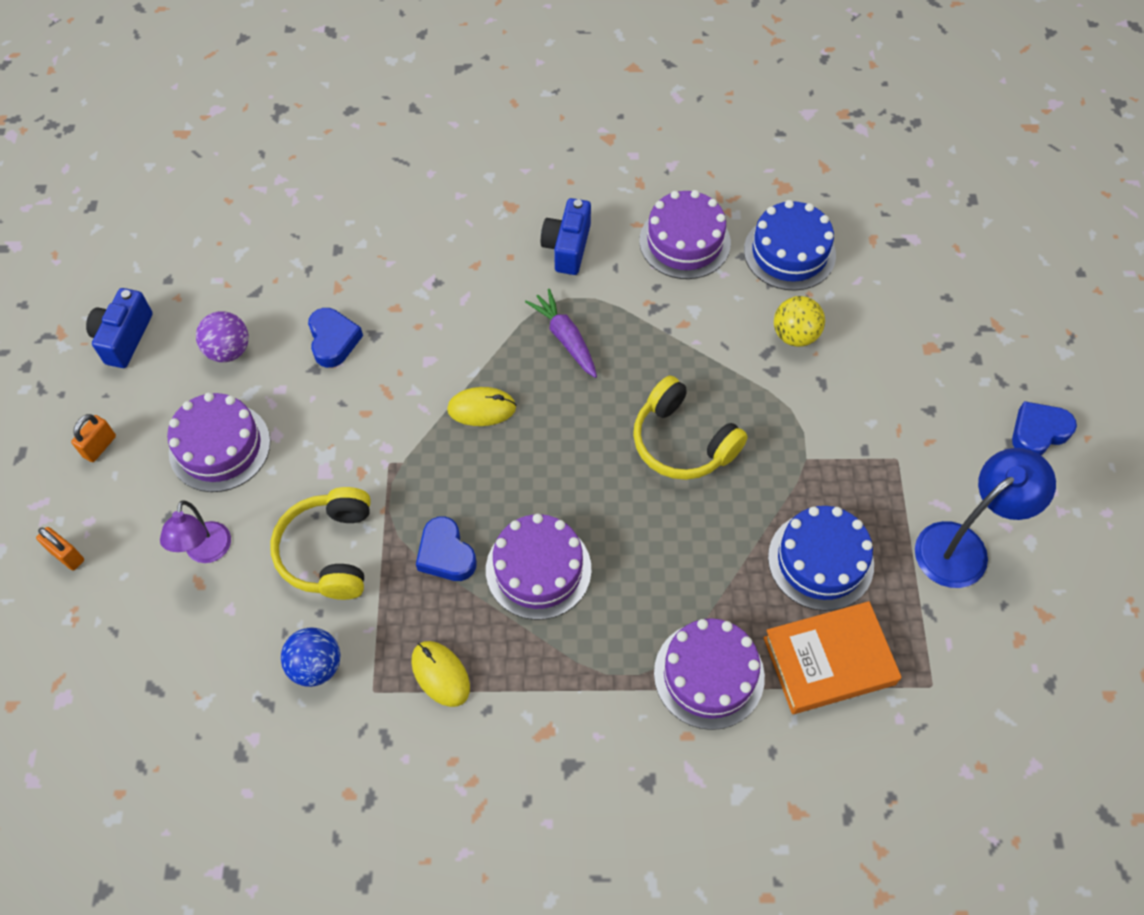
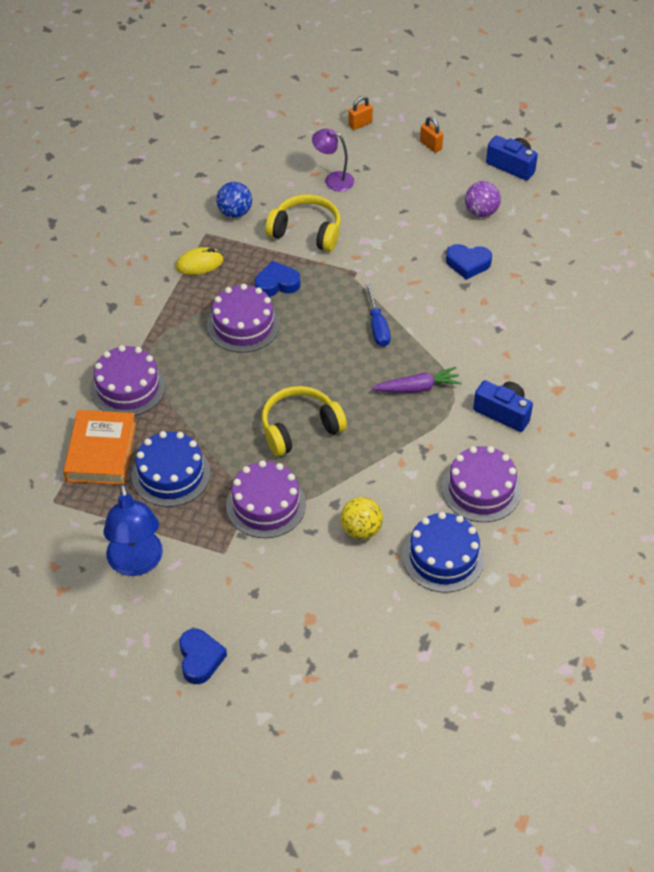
camera: 110 degrees right, 10 degrees down
purple cake [167,392,270,492] -> purple cake moved to [226,460,306,538]
yellow mouse [447,387,516,426] -> blue screwdriver [366,284,391,347]

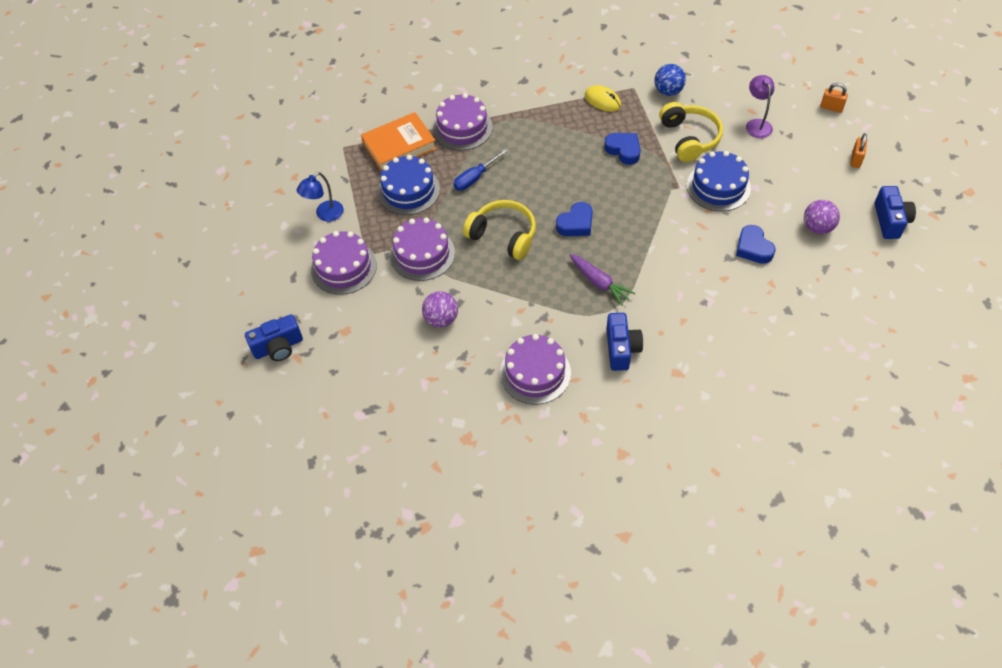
camera: 60 degrees right, 5 degrees up
blue lamp [104,484,163,576] -> blue lamp [297,172,344,222], size x0.63
blue heart [179,629,227,684] -> blue heart moved to [556,202,593,236]
purple cake [207,284,280,353] -> purple cake moved to [311,231,377,295]
yellow ball [340,497,383,540] -> purple ball [422,292,458,328]
blue screwdriver [366,284,391,347] -> blue screwdriver moved to [453,149,508,191]
blue cake [403,512,485,593] -> blue cake moved to [687,151,751,211]
none -> blue camera [245,314,303,361]

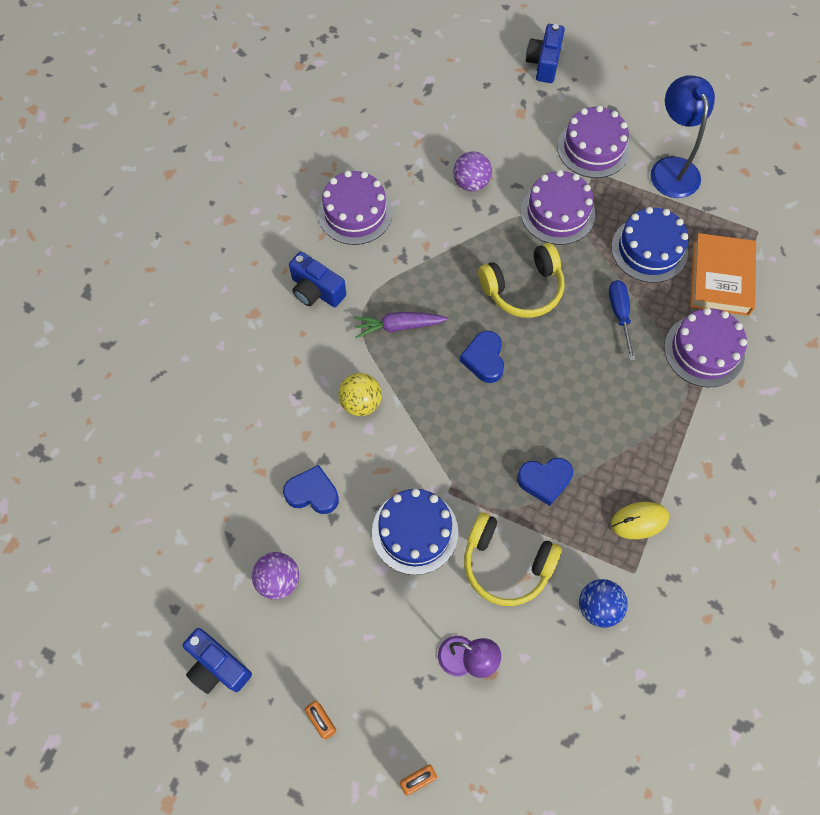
camera: 125 degrees right, 10 degrees up
blue lamp [297,172,344,222] -> blue lamp [650,75,715,198], size x1.58
none -> yellow ball [338,373,382,416]

